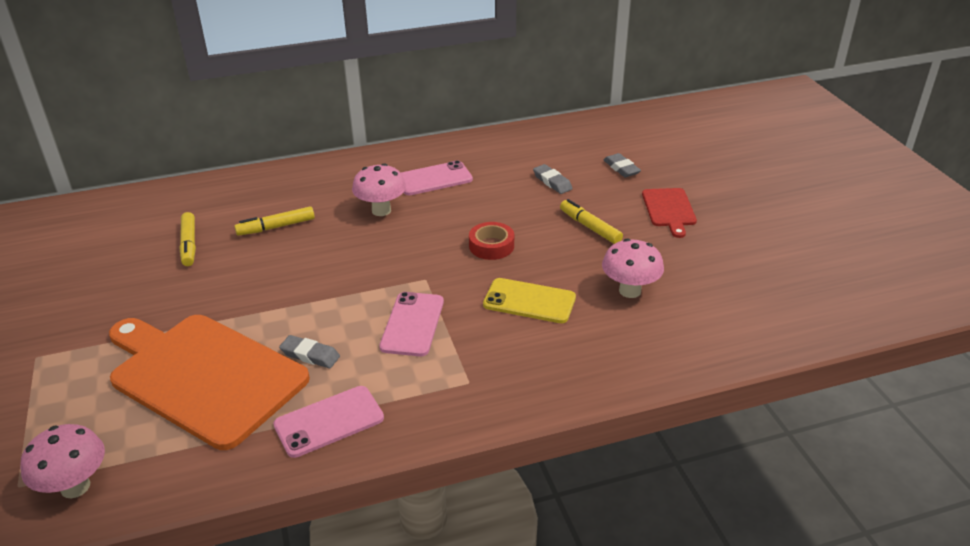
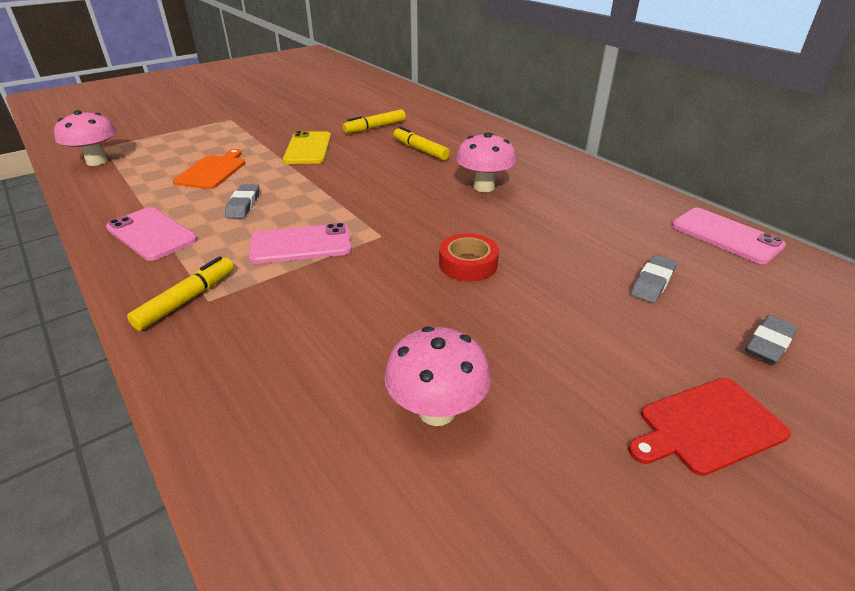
camera: 70 degrees right, 0 degrees up
orange cutting board [109,315,310,450] -> orange cutting board [173,149,245,189], size x0.46
pink phone [401,160,473,195] -> pink phone moved to [672,208,786,264]
yellow phone [483,278,576,323] -> yellow phone moved to [283,131,331,164]
yellow marker [560,199,623,244] -> yellow marker moved to [127,256,234,331]

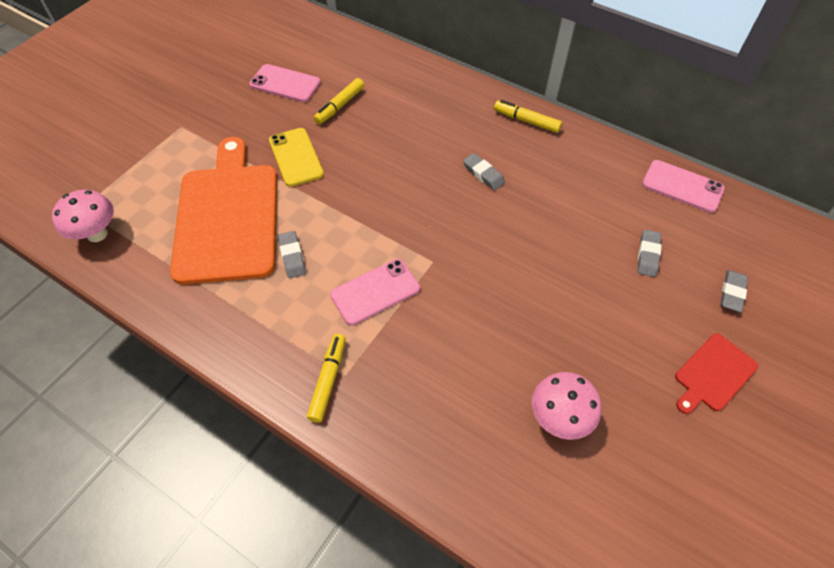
camera: 20 degrees left, 20 degrees up
pink phone [106,207,198,261] -> pink phone moved to [249,64,321,102]
orange cutting board [173,149,245,189] -> orange cutting board [170,137,277,285], size x2.17
yellow marker [393,126,450,160] -> yellow marker moved to [494,100,562,133]
red tape [439,233,499,281] -> none
pink mushroom [456,132,516,192] -> grey eraser [463,153,505,190]

